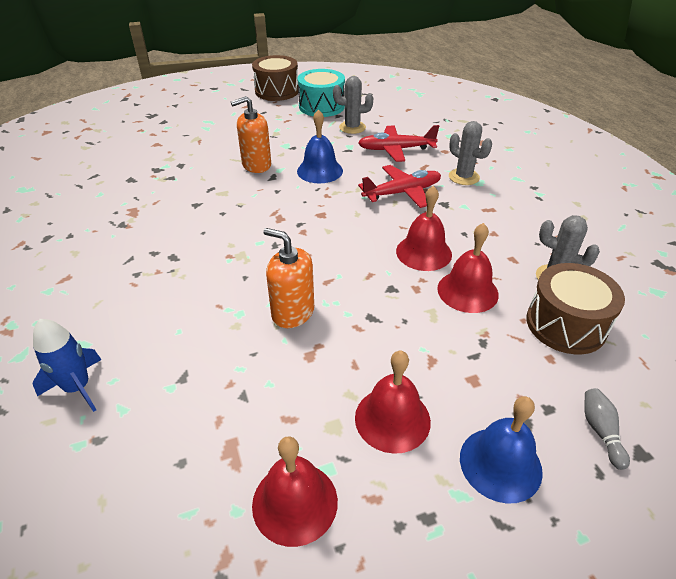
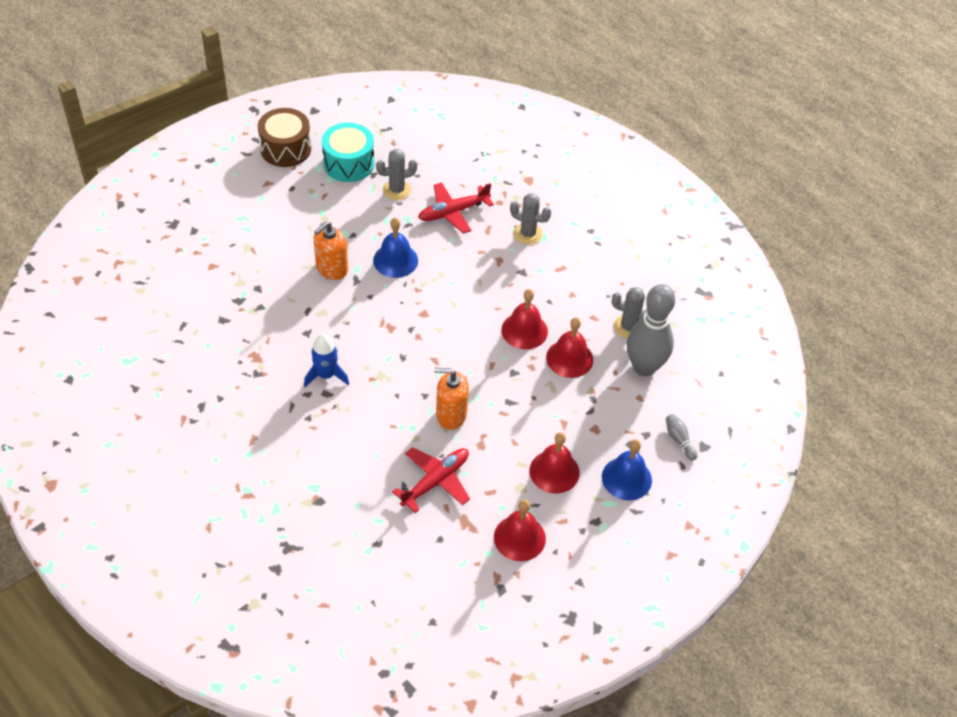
camera: 25 degrees left, 10 degrees up
blue rocket [33,319,101,412] -> blue rocket moved to [304,334,349,387]
red plane [358,165,441,208] -> red plane moved to [392,447,470,513]
brown drum [526,263,625,354] -> grey bowling pin [627,284,675,376]

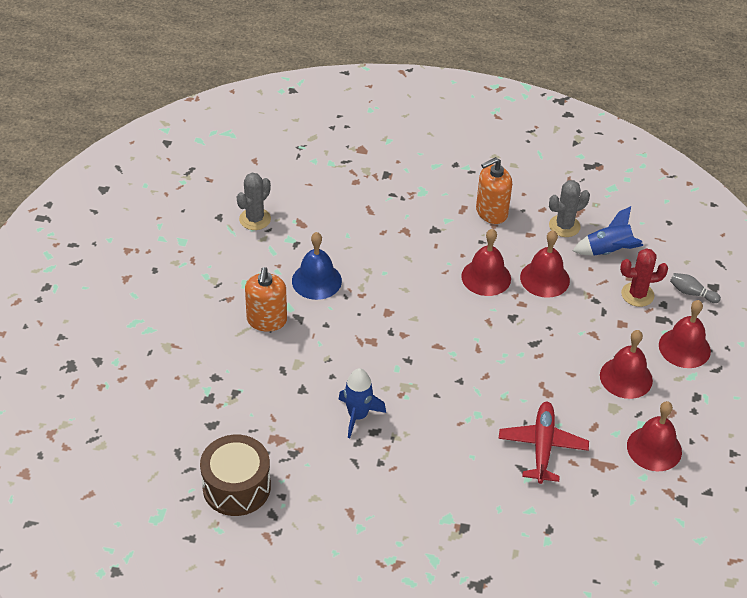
camera: 35 degrees left, 5 degrees down
brown drum [258,108,311,167] -> brown drum moved to [200,435,271,516]
turquoise drum [322,122,374,182] -> none
red plane [418,182,494,234] -> none
orange soap dispenser [434,368,469,430] -> orange soap dispenser moved to [476,157,512,224]
grey cactus [510,193,551,245] -> none
blue bell [602,439,652,500] -> red bell [659,300,711,368]
grey bowling pin [627,284,675,376] -> blue rocket [573,206,643,256]
none -> red cactus [620,248,668,307]

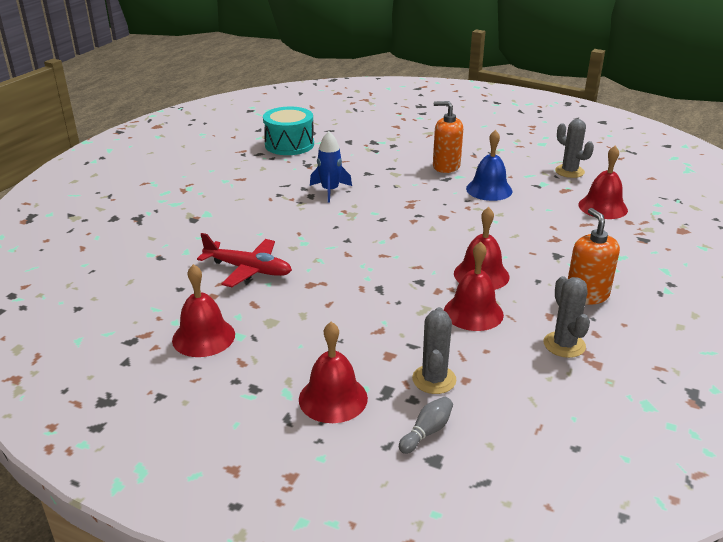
camera: 105 degrees right, 15 degrees down
brown drum [200,435,271,516] -> turquoise drum [263,107,314,155]
blue rocket [573,206,643,256] -> none
red bell [600,330,653,399] -> red bell moved to [578,146,628,219]
red cactus [620,248,668,307] -> grey cactus [412,307,457,394]

